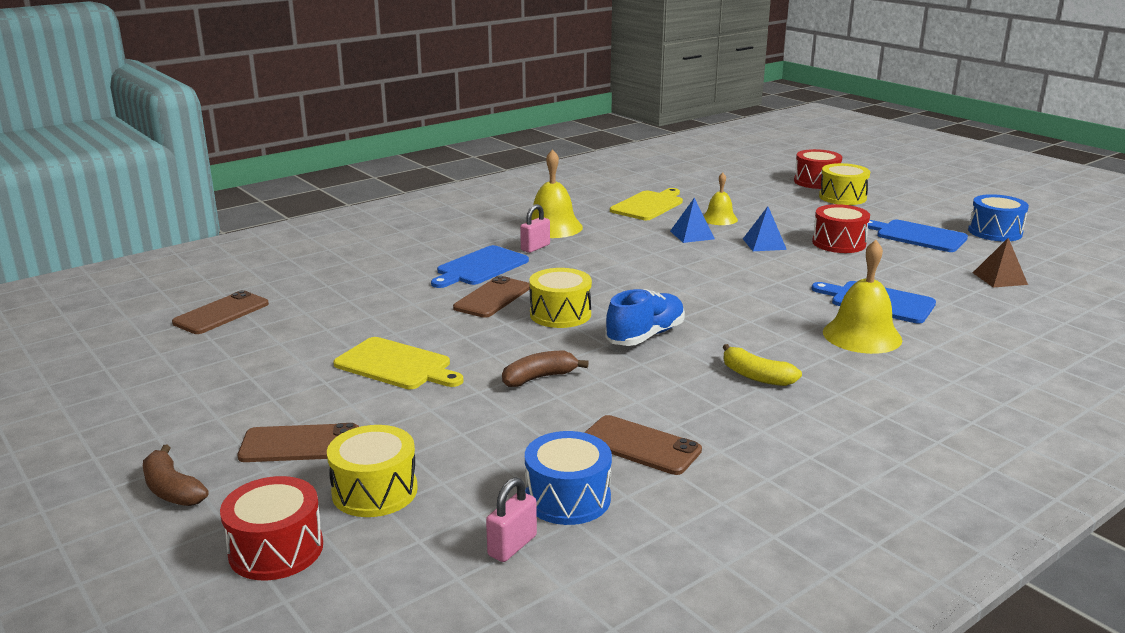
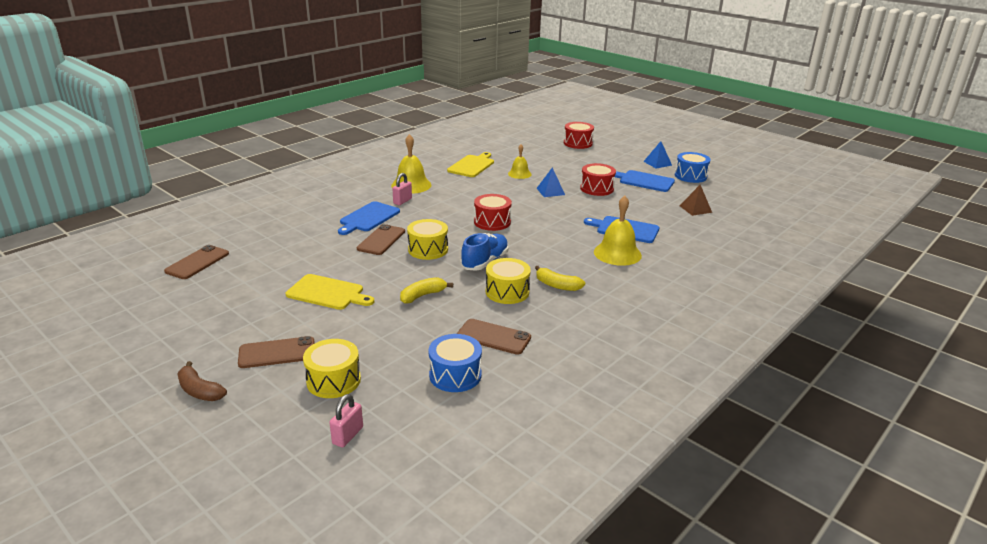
camera: 10 degrees left, 5 degrees up
red drum [220,476,323,581] -> red drum moved to [474,194,512,231]
pink padlock [486,477,537,562] -> pink padlock moved to [329,394,363,448]
brown banana [502,351,589,387] -> yellow banana [400,277,453,304]
blue pyramid [670,198,715,243] -> blue pyramid moved to [643,141,672,168]
yellow drum [819,163,870,205] -> yellow drum moved to [486,258,531,304]

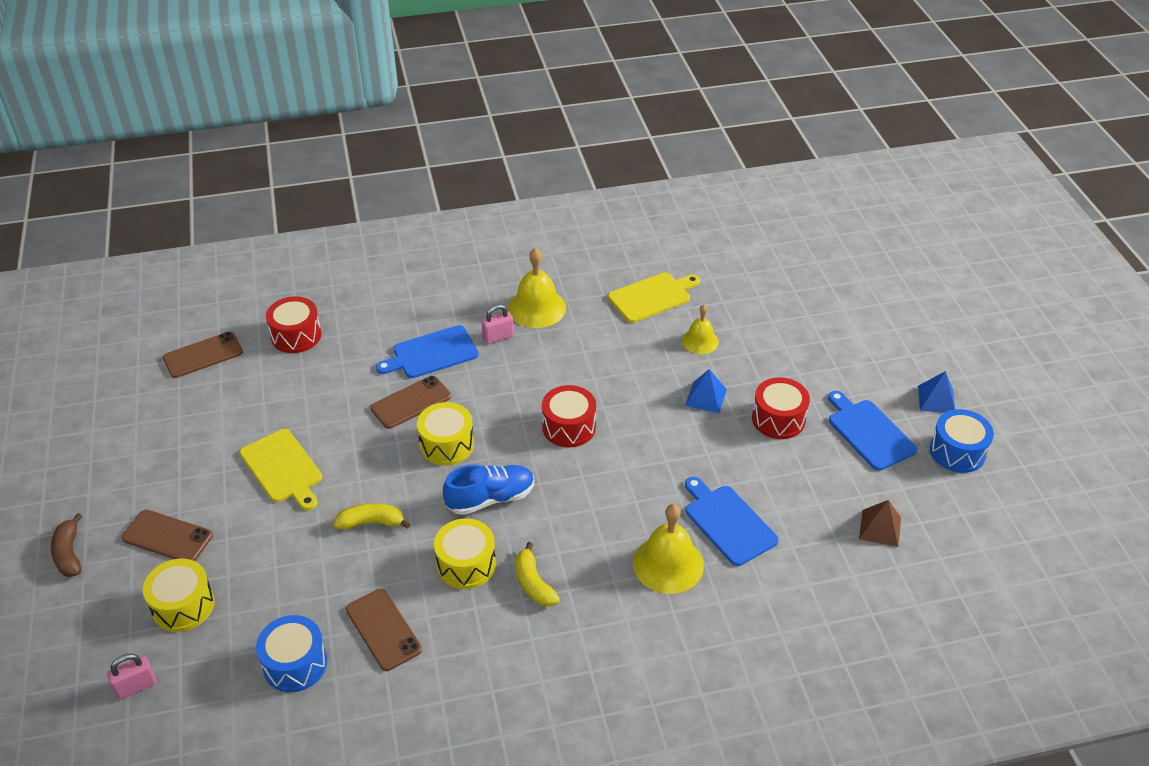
camera: 35 degrees right, 15 degrees up
red drum [564,122,594,149] -> red drum moved to [266,297,322,353]

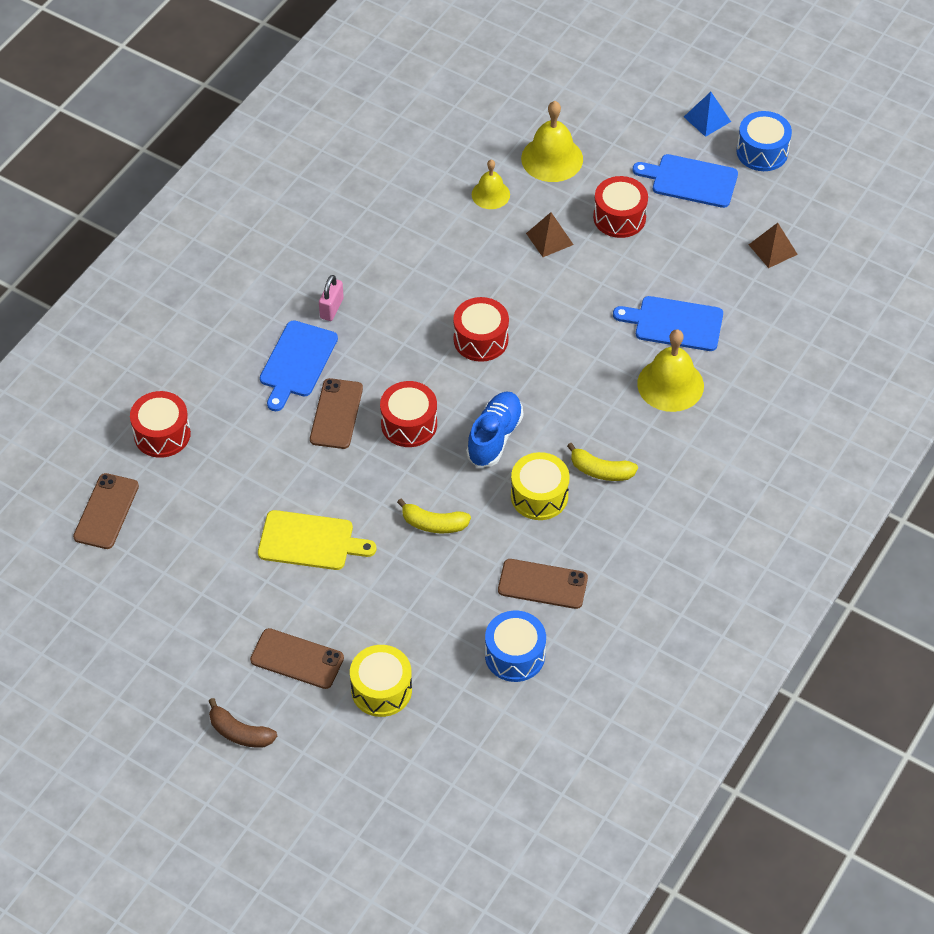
camera: 45 degrees left, 10 degrees up
pink padlock [107,654,157,700] -> none
brown phone [121,510,213,561] -> brown phone turned 45 degrees clockwise [250,628,344,689]
yellow banana [334,503,410,530] -> yellow banana turned 120 degrees counterclockwise [397,499,471,533]
yellow drum [417,402,474,465] -> red drum [380,381,437,447]
yellow bell [508,248,566,328] -> yellow bell moved to [521,101,583,182]
yellow cutting board [608,272,700,323] -> none
blue pyramid [685,369,727,413] -> brown pyramid [526,212,574,257]

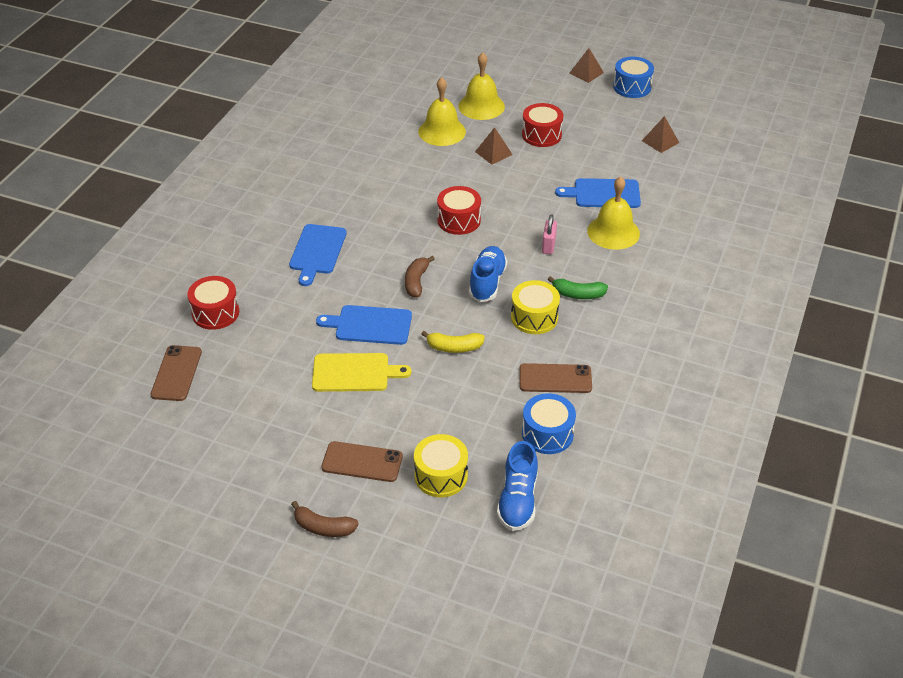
camera: 10 degrees left, 10 degrees down
brown phone [310,378,363,449] -> none
pink padlock [319,275,344,321] -> pink padlock moved to [542,214,557,255]
red drum [380,381,437,447] -> brown banana [405,256,435,298]
yellow bell [472,160,510,209] -> yellow bell [418,77,466,146], size x1.62
yellow banana [567,443,638,481] -> green banana [548,276,608,299]
blue cutting board [633,154,738,208] -> blue cutting board moved to [316,305,412,345]
blue pyramid [684,92,731,137] -> brown pyramid [569,48,604,83]
none -> blue shoe [497,441,538,531]

